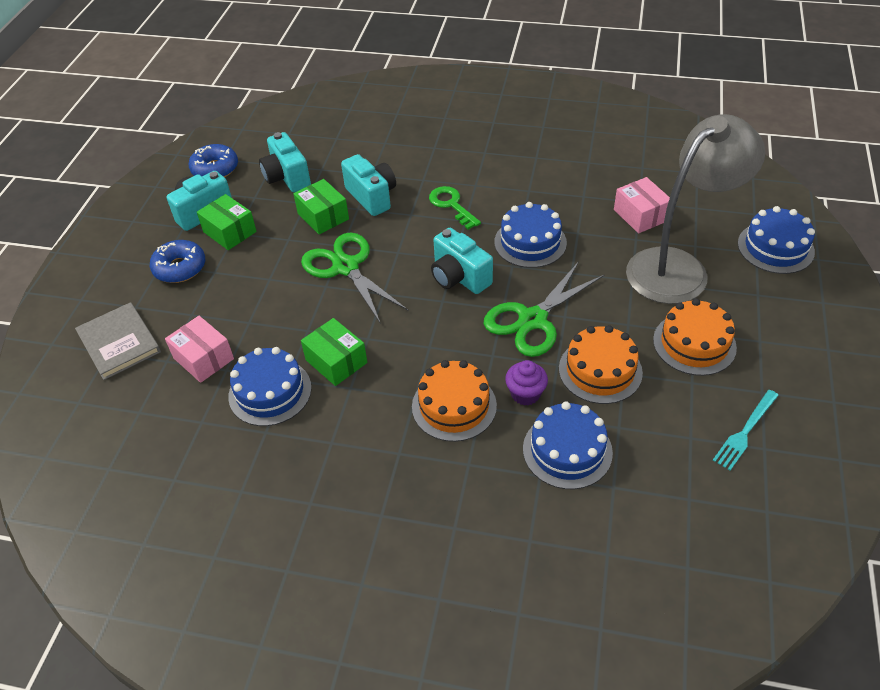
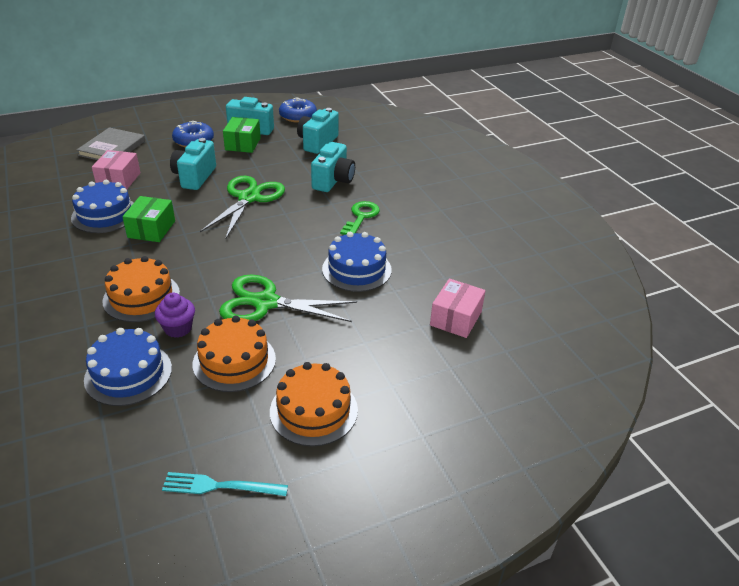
camera: 50 degrees right, 10 degrees down
green box [293,179,349,235] -> none
turquoise camera [431,228,493,294] -> turquoise camera moved to [170,138,216,190]
grey lamp [626,114,765,304] -> none
blue cake [738,206,815,274] -> none

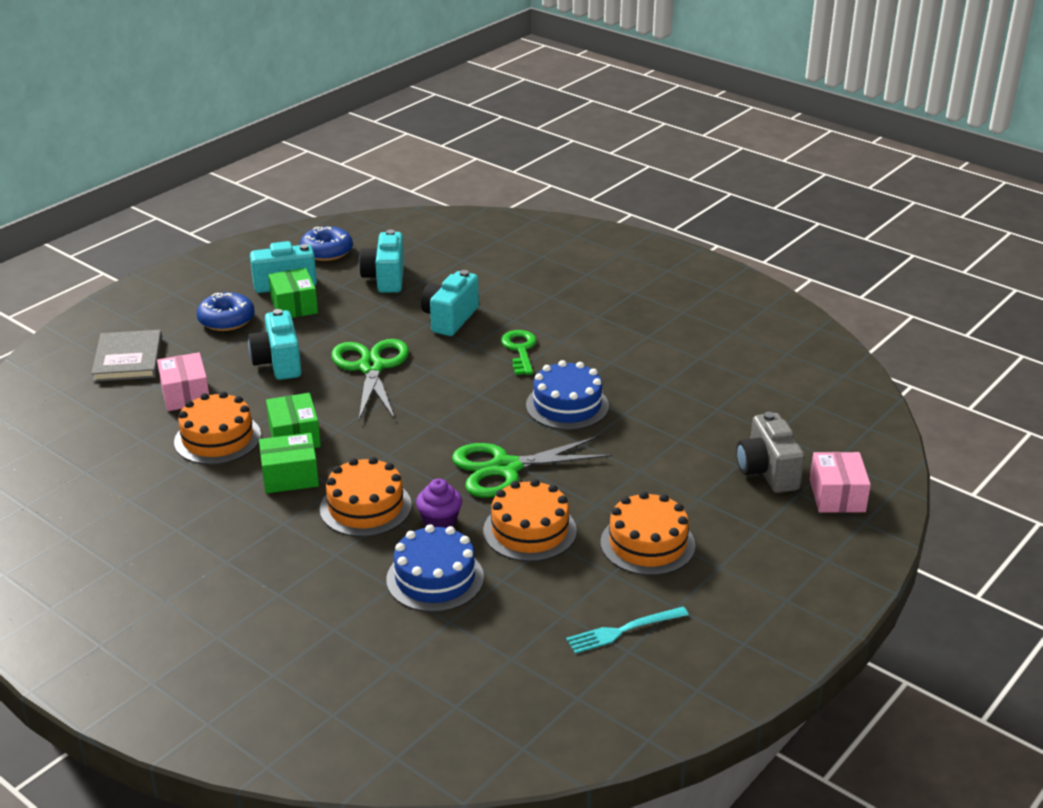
camera: 25 degrees left, 5 degrees down
blue cake [71,180,133,233] -> orange cake [174,391,261,465]
turquoise camera [311,142,355,192] -> turquoise camera turned 150 degrees counterclockwise [421,270,479,336]
pink box [430,279,486,338] -> pink box moved to [810,452,871,513]
none -> green box [259,433,319,493]
none -> grey camera [736,412,805,493]

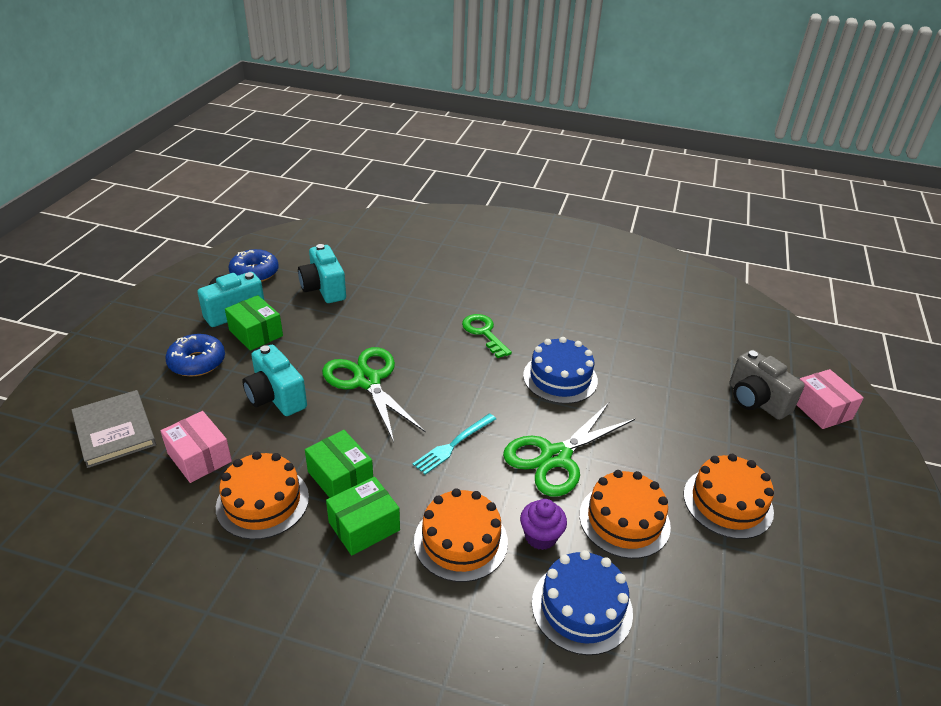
camera: 25 degrees left, 5 degrees up
turquoise camera [421,270,479,336] -> none
turquoise fork [566,607,689,654] -> turquoise fork moved to [413,413,496,475]

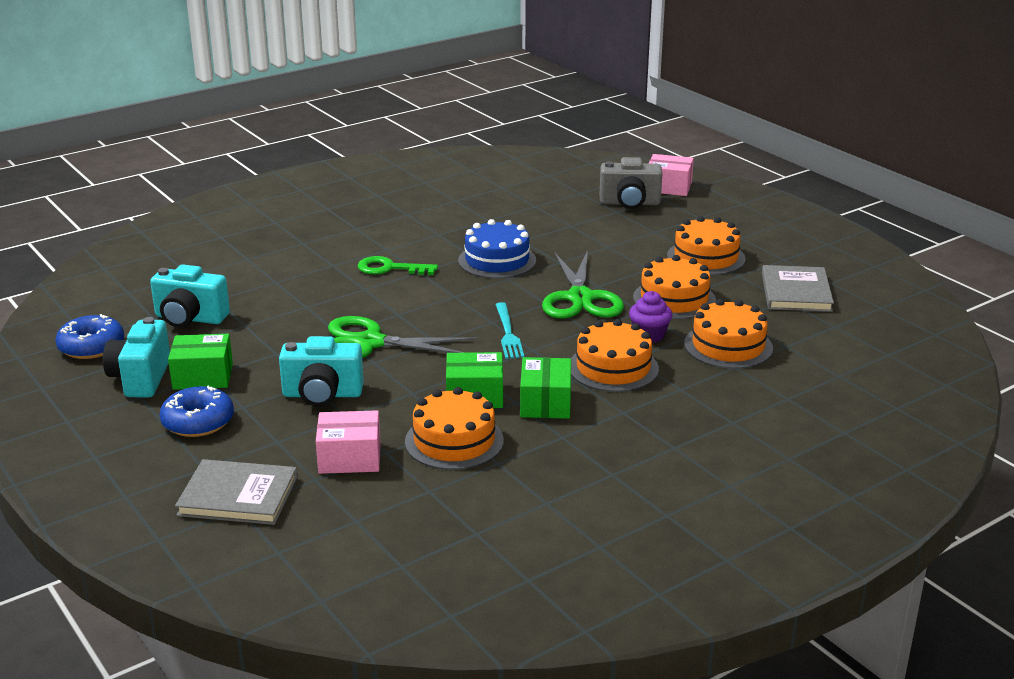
camera: 50 degrees left, 10 degrees down
blue cake [532,550,633,655] -> orange cake [684,299,773,369]
none -> grey book [762,265,834,312]

